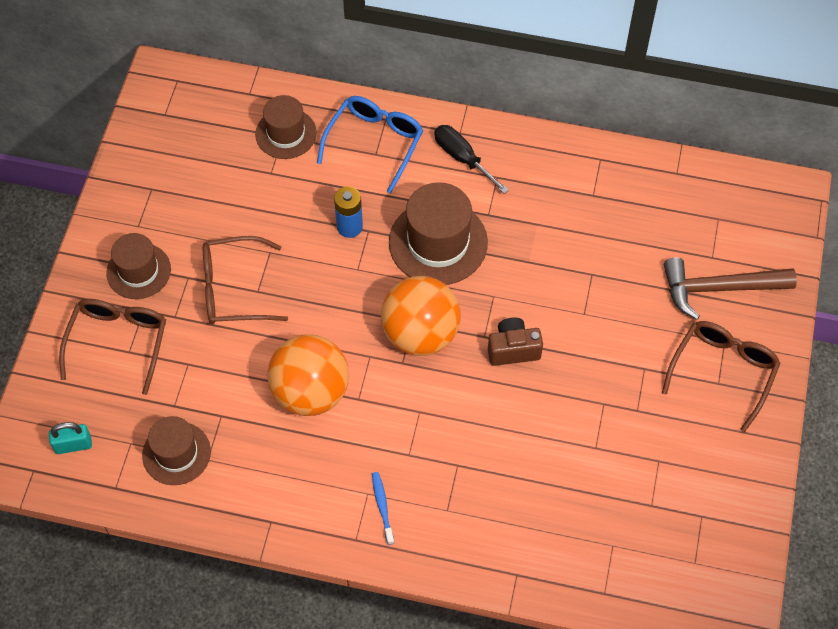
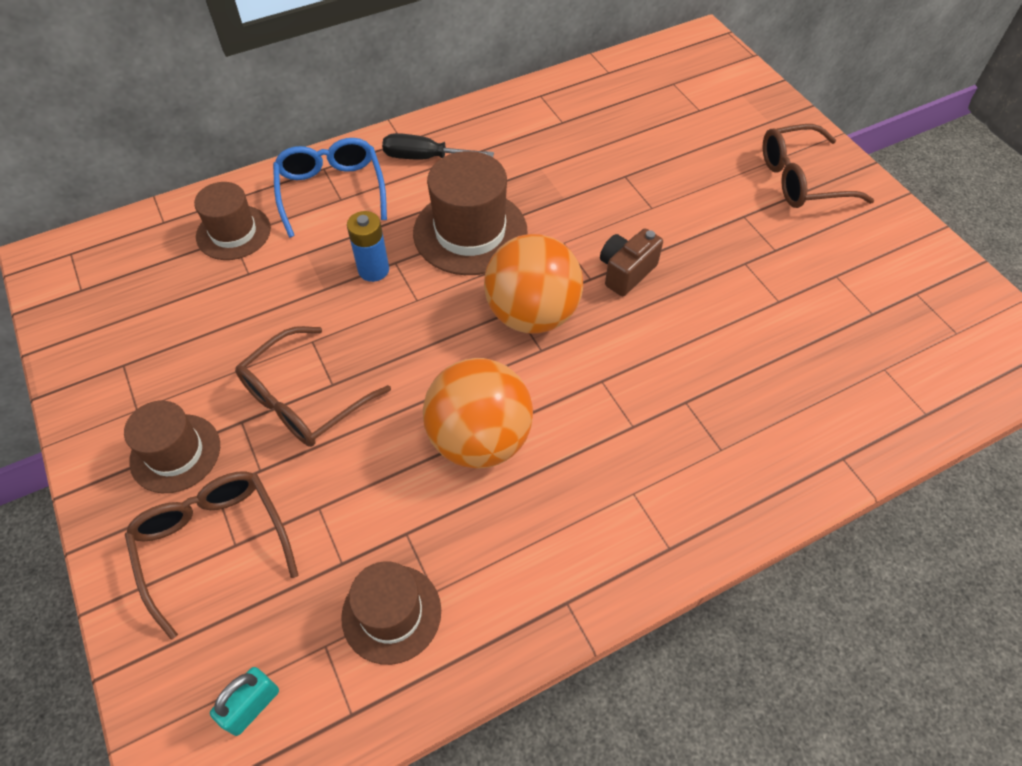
camera: 40 degrees left, 5 degrees down
blue toothbrush [372,472,394,545] -> none
brown glasses [662,321,780,432] -> brown glasses turned 90 degrees counterclockwise [763,124,874,208]
brown hammer [664,258,797,320] -> none

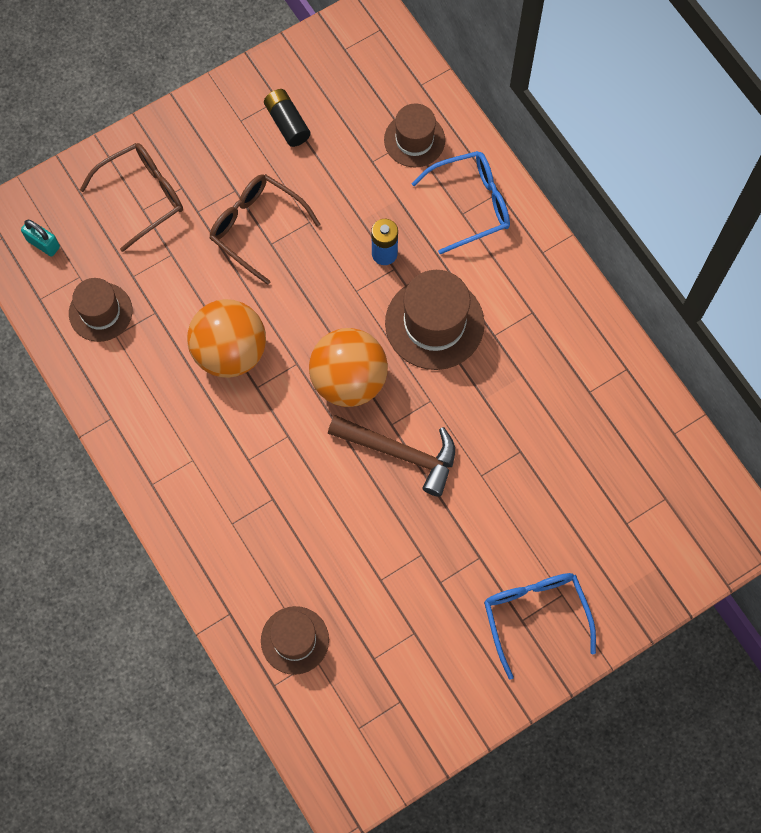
camera: 85 degrees right, 15 degrees up
brown hat [124,400,220,493] -> brown hat moved to [261,606,329,675]
black screwdriver [382,133,494,160] -> none
brown camera [600,228,663,296] -> brown hammer [328,415,455,497]
brown glasses [763,124,874,208] -> blue glasses [484,573,596,680]
none -> black battery [264,89,311,147]

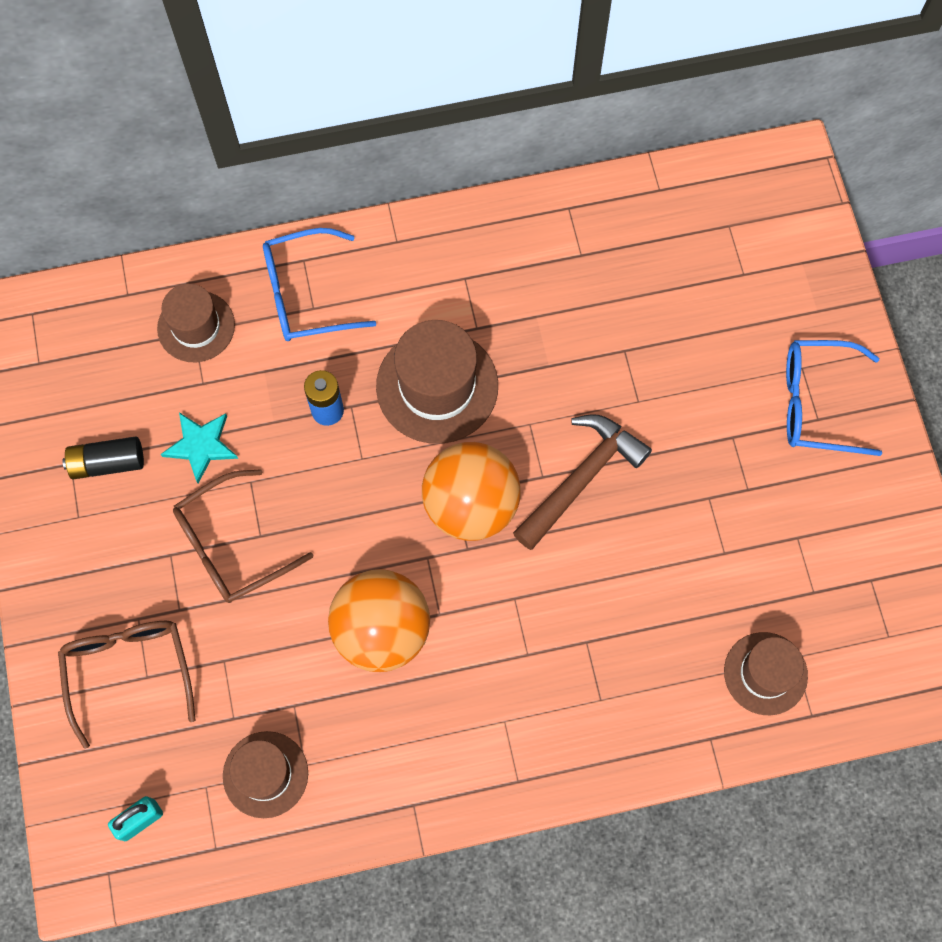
camera: 70 degrees left, 0 degrees up
blue glasses [411,151,510,254] -> blue glasses turned 105 degrees counterclockwise [263,228,376,341]
none -> turquoise star [161,412,238,483]

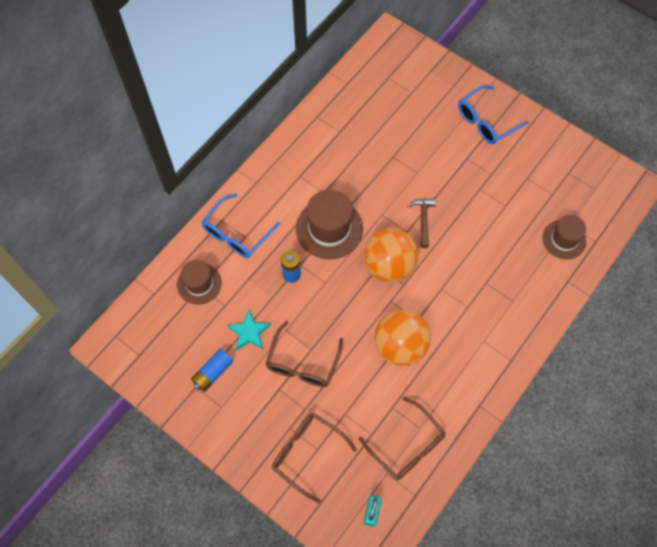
camera: 40 degrees left, 5 degrees down
black battery [62,437,144,479] -> blue battery [191,349,233,392]
brown hat [223,731,308,818] -> brown glasses [359,397,446,480]
brown hammer [513,414,652,550] -> brown hammer [408,198,436,248], size x0.63

